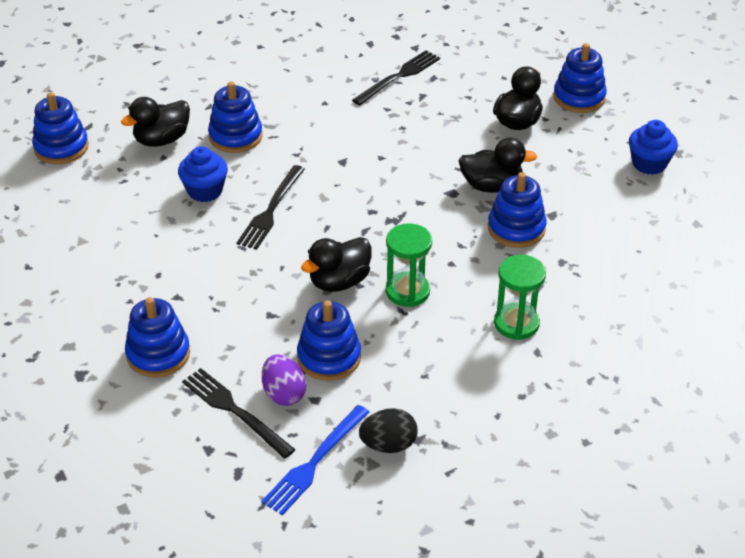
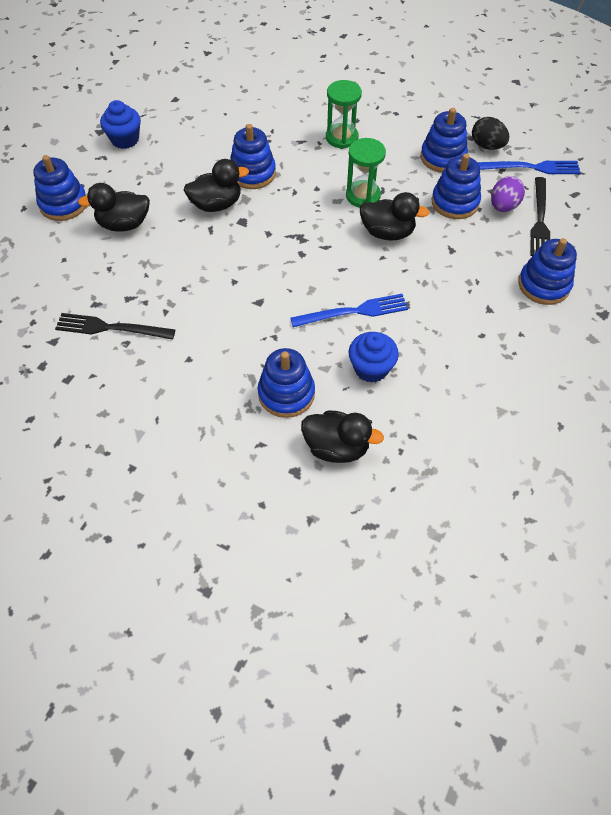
camera: 125 degrees left, 15 degrees up
blue stacking toy [32,92,89,164] -> blue stacking toy moved to [421,108,468,173]
black fork [237,165,305,250] -> blue fork [290,294,408,327]
black duck [458,138,537,193] -> black duck turned 105 degrees clockwise [184,159,249,212]

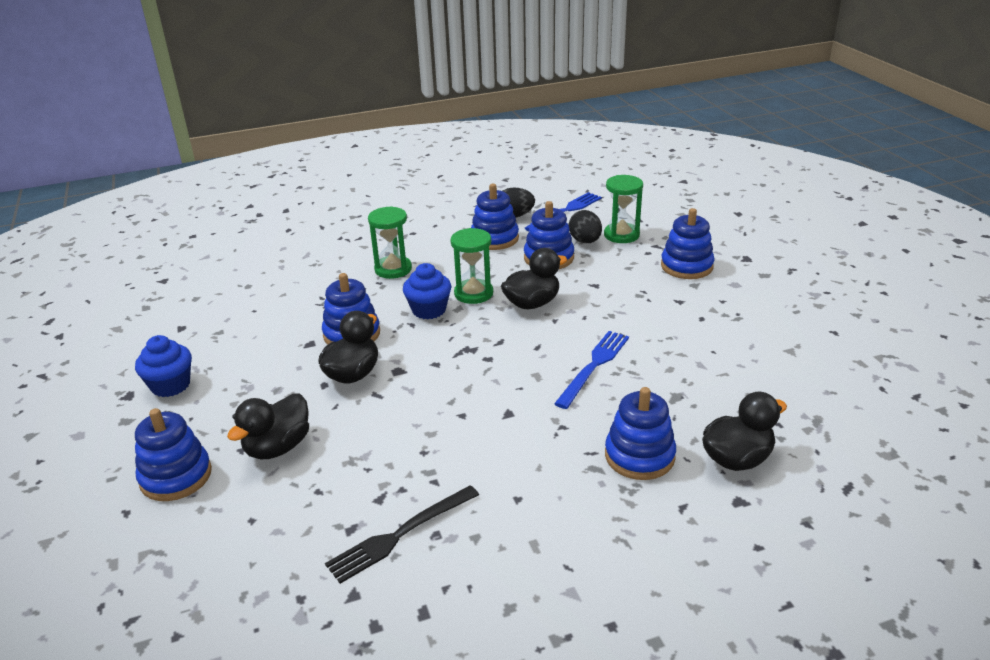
camera: 45 degrees left, 25 degrees down
blue cupcake [349,332,399,383] -> blue cupcake moved to [403,263,451,319]
purple egg [491,176,525,212] -> black egg [569,210,602,243]
black fork [531,177,550,256] -> green hourglass [604,175,643,243]

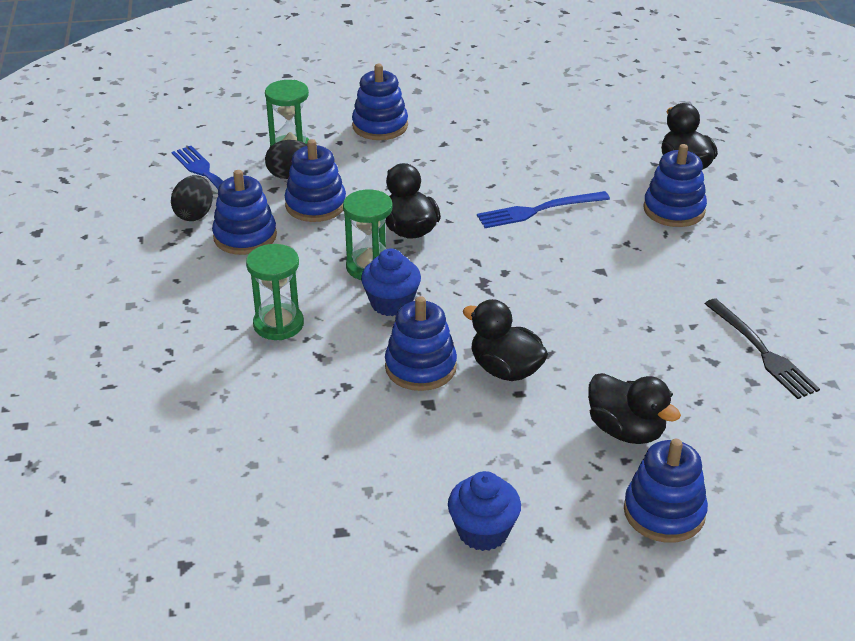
camera: 80 degrees left, 5 degrees up
blue fork [554,331,629,409] -> blue fork turned 60 degrees counterclockwise [477,191,610,228]

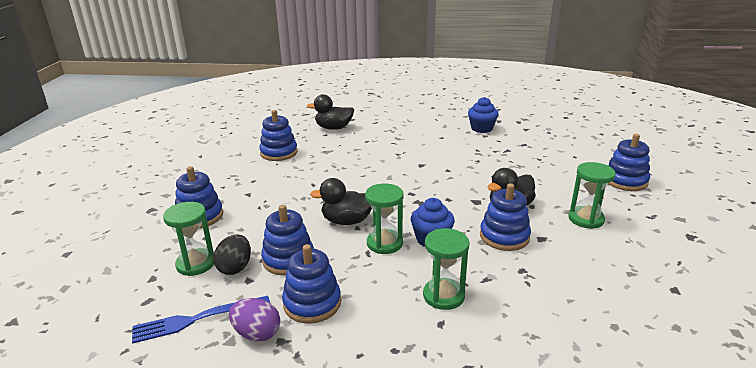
camera: 75 degrees left, 10 degrees down
black egg [171,175,213,221] -> purple egg [229,298,280,342]
blue cupcake [448,471,521,551] -> blue cupcake moved to [468,97,499,133]
blue fork [477,191,610,228] -> none
black duck [588,373,681,444] -> none
blue stacking toy [643,144,707,227] -> blue stacking toy moved to [259,110,298,161]
black fork [704,298,820,399] -> none
none -> green hourglass [568,162,616,229]

